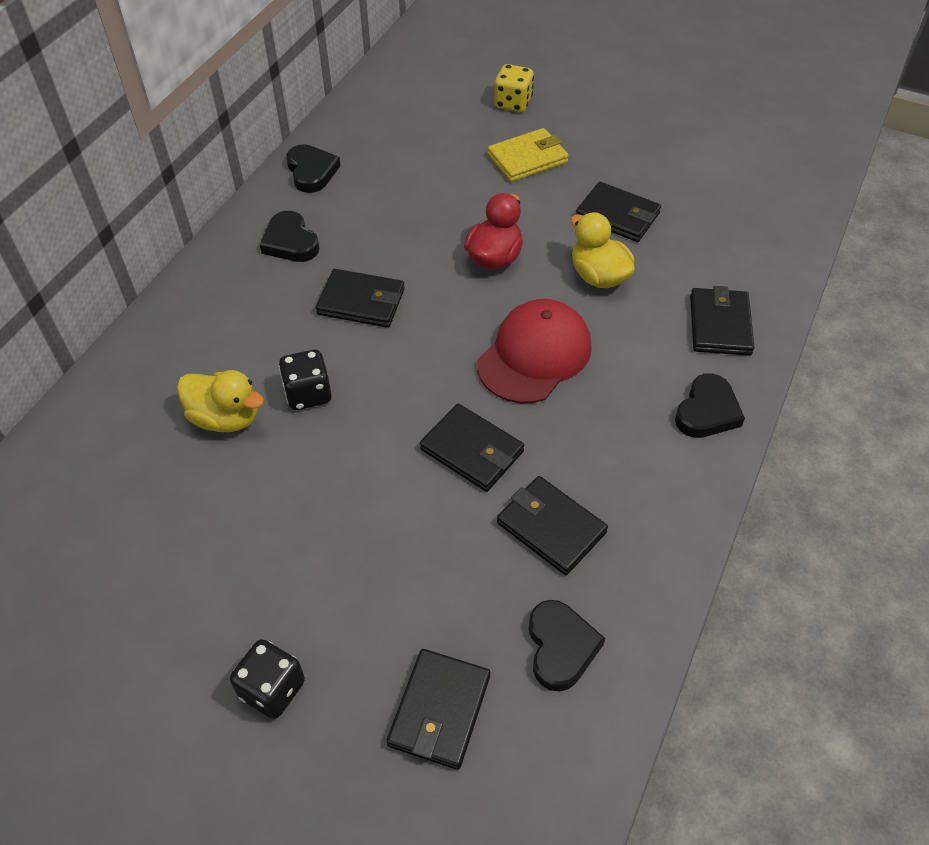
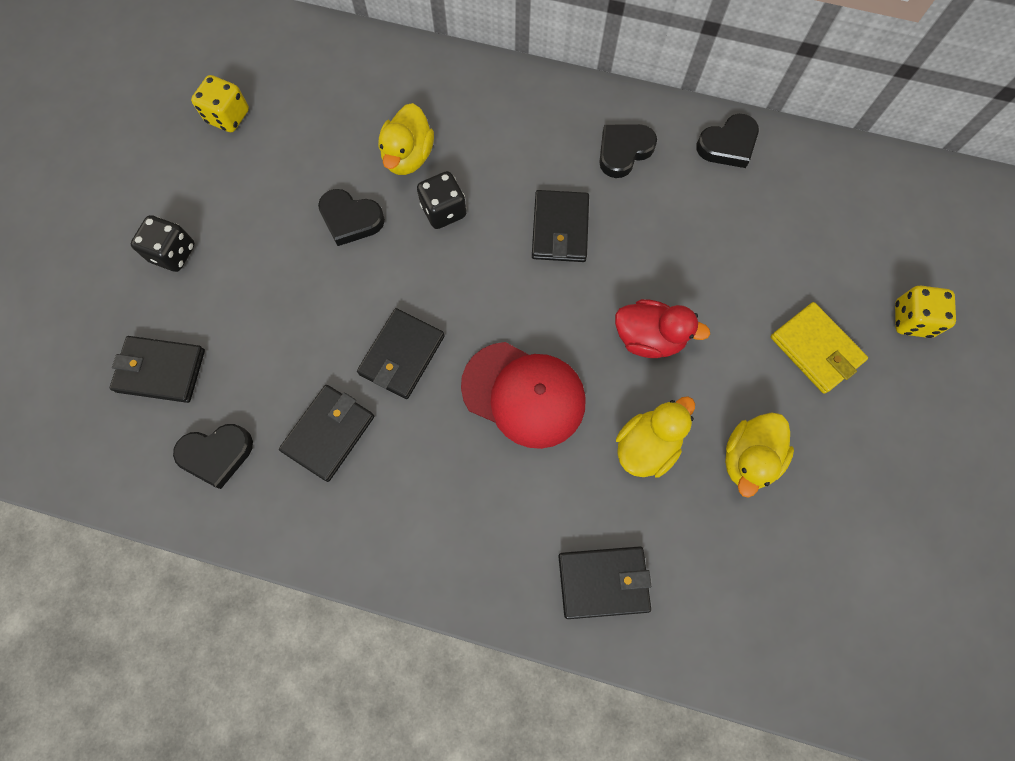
camera: 80 degrees right, 20 degrees up
black wallet [576,182,661,242] -> yellow duck [725,412,794,498]
black heart [675,373,745,438] -> black heart moved to [318,189,385,246]
none -> yellow dice [191,75,249,132]

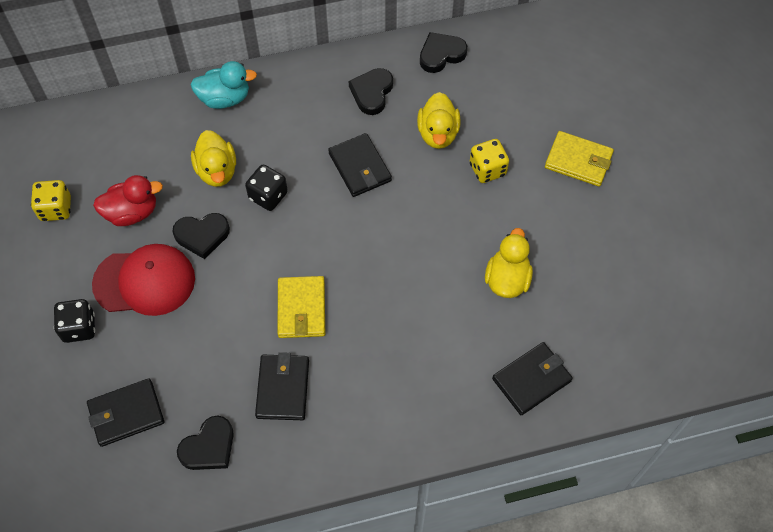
camera: 30 degrees left, 10 degrees down
black wallet [357,308,445,399] -> yellow wallet [277,276,325,338]
red cap [461,342,586,449] -> red cap moved to [92,244,195,316]
red duck [615,299,710,358] -> red duck moved to [93,175,163,226]
black heart [696,114,759,168] -> black heart turned 150 degrees counterclockwise [420,32,467,73]
yellow duck [725,412,794,498] -> yellow duck moved to [417,92,461,149]
yellow dice [895,286,956,338] -> yellow dice moved to [470,139,509,183]
none -> turquoise duck [191,61,257,109]

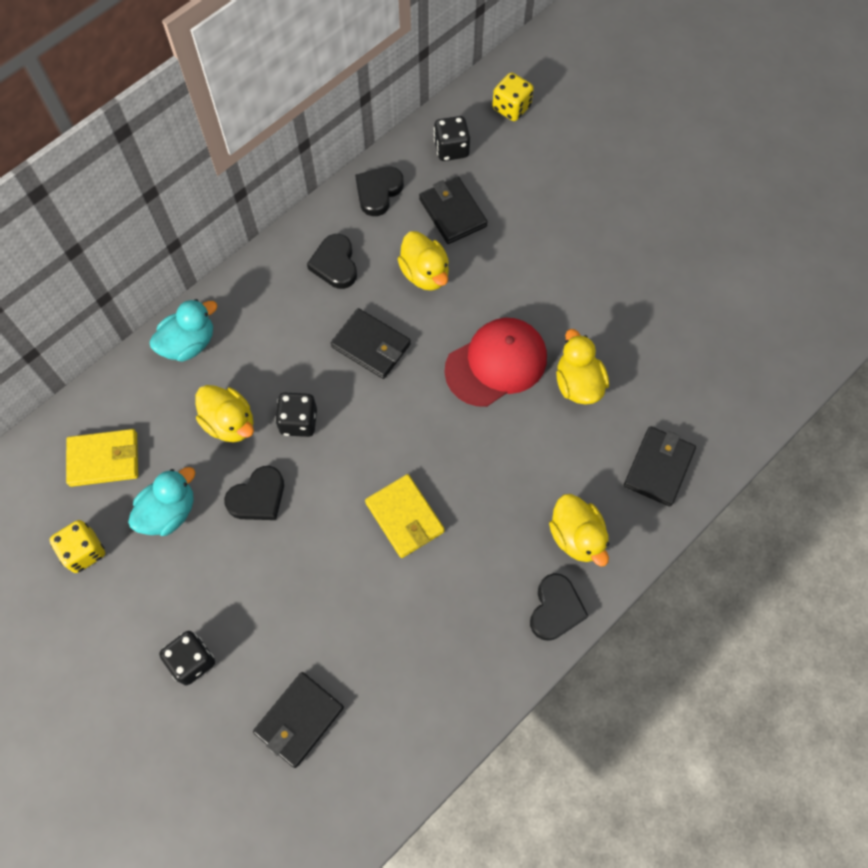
camera: 30 degrees left, 5 degrees up
red cap [92,244,195,316] -> red cap moved to [444,318,547,407]
red duck [93,175,163,226] -> turquoise duck [128,467,195,536]
black heart [177,416,234,470] -> black heart moved to [530,573,588,641]
black wallet [255,352,309,420] -> black wallet moved to [419,177,488,244]
yellow dice [470,139,509,183] -> yellow dice moved to [492,73,534,121]
yellow wallet [545,131,614,187] -> yellow wallet moved to [66,429,138,487]
none -> black dice [434,116,470,161]
none -> yellow duck [549,494,609,566]

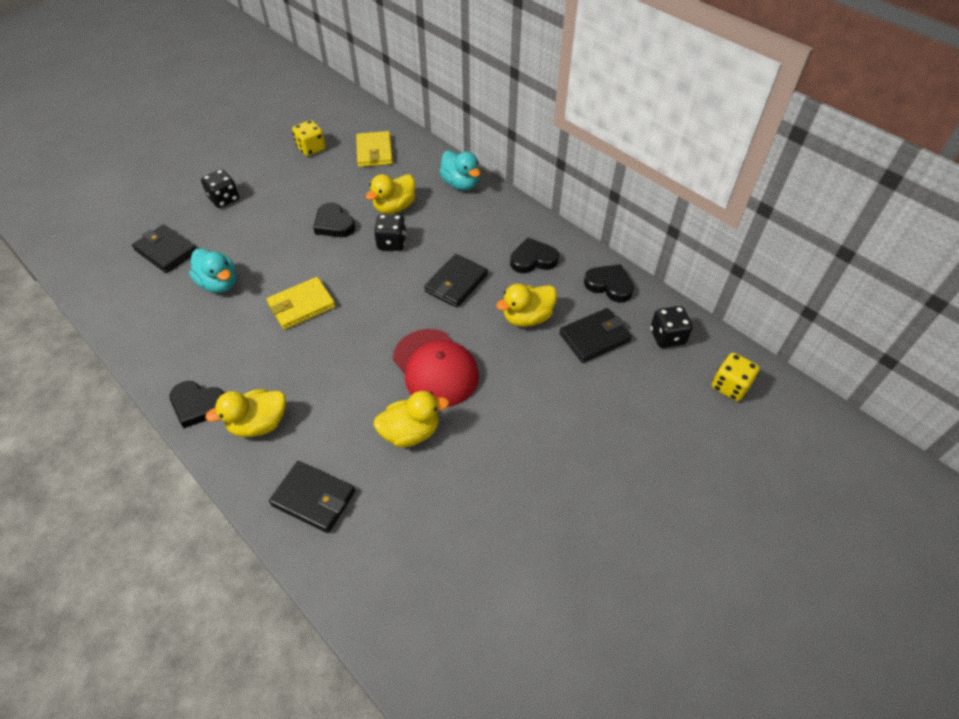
camera: 90 degrees right, 15 degrees down
turquoise duck [128,467,195,536] -> turquoise duck moved to [189,248,236,293]

